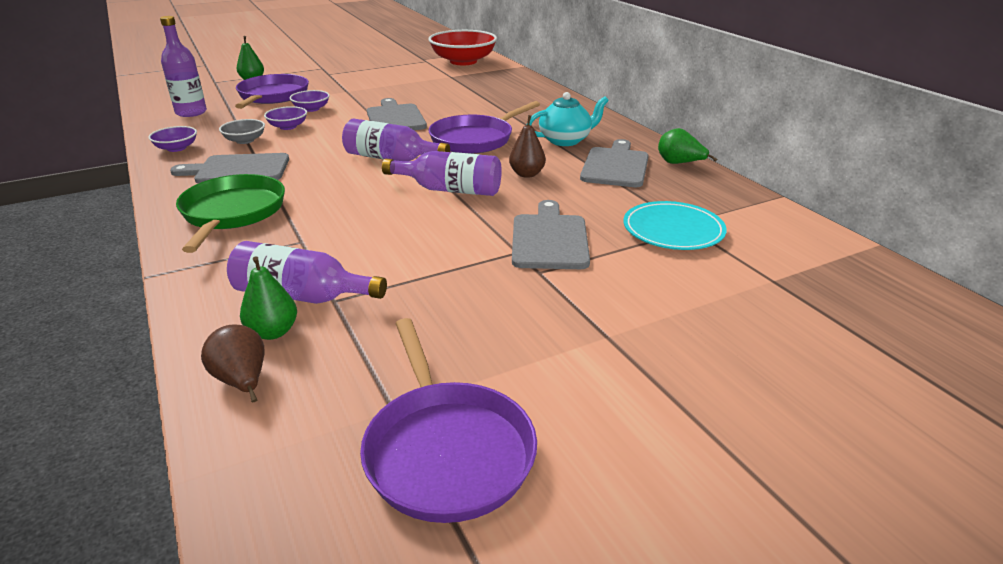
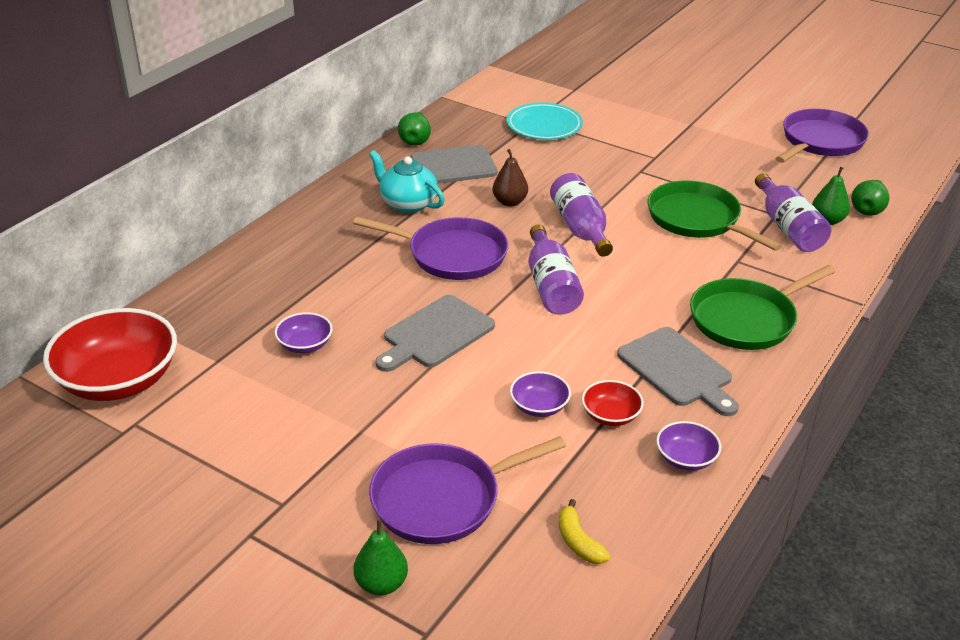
camera: 120 degrees left, 5 degrees up
purple bottle [160,16,207,117] -> yellow banana [559,499,611,564]
brown pear [201,325,265,402] -> green pear [851,180,890,216]
grey bowl [219,119,265,144] -> red bowl [582,380,644,426]
purple bowl [290,90,330,112] -> purple bowl moved to [275,312,333,353]
grey cutting board [512,200,590,269] -> none
none -> green pan [648,180,782,251]

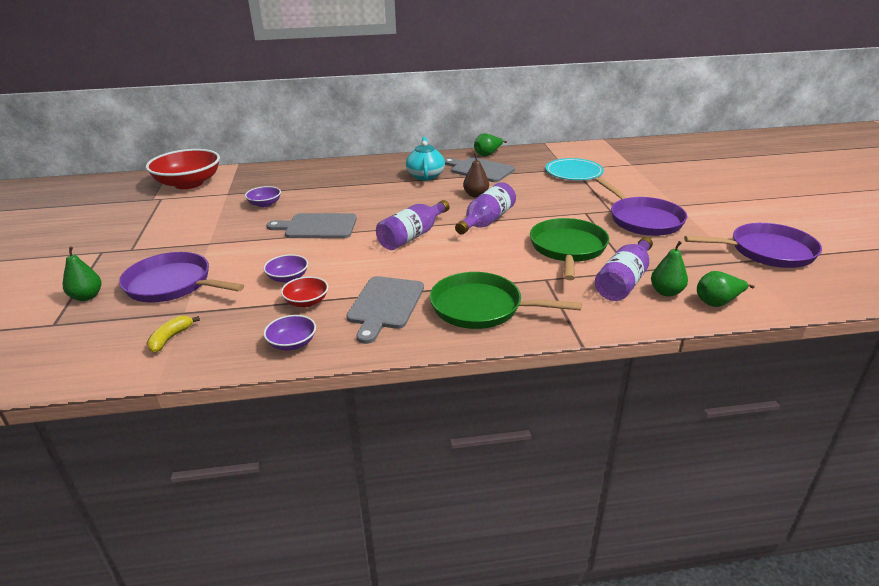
camera: 50 degrees right, 5 degrees down
purple pan [353,217,508,280] -> purple pan moved to [596,177,687,236]

